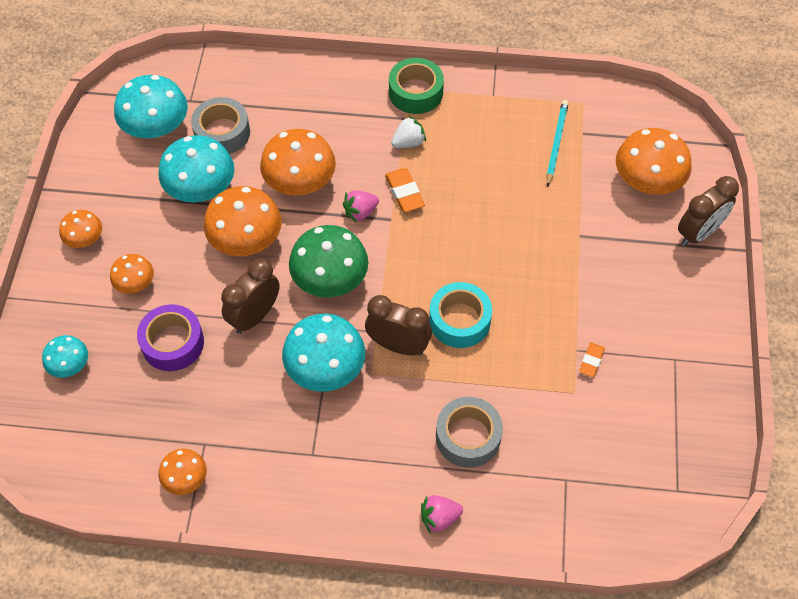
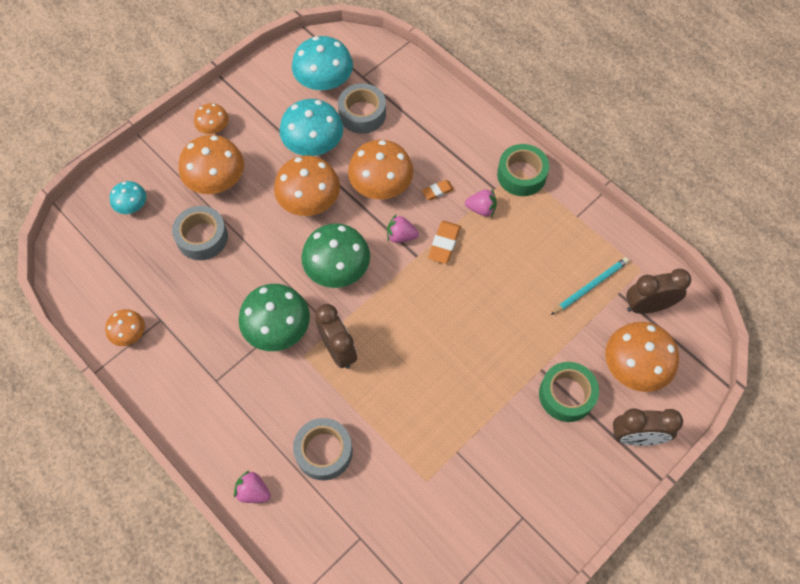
camera: 40 degrees right, 5 degrees up
orange mushroom [110,254,154,294] -> orange mushroom [179,135,244,194], size x1.81
purple tape [137,304,204,371] -> grey tape [172,206,228,260]
brown clock [221,258,280,334] -> brown clock moved to [626,269,691,314]
turquoise mushroom [282,314,365,392] -> green mushroom [238,284,310,351]
white strawberry [391,116,426,148] -> pink strawberry [465,189,497,217]
turquoise tape [429,282,492,348] -> none
orange eraser [579,343,605,377] -> orange eraser moved to [422,180,454,200]
none -> green tape [539,362,599,422]

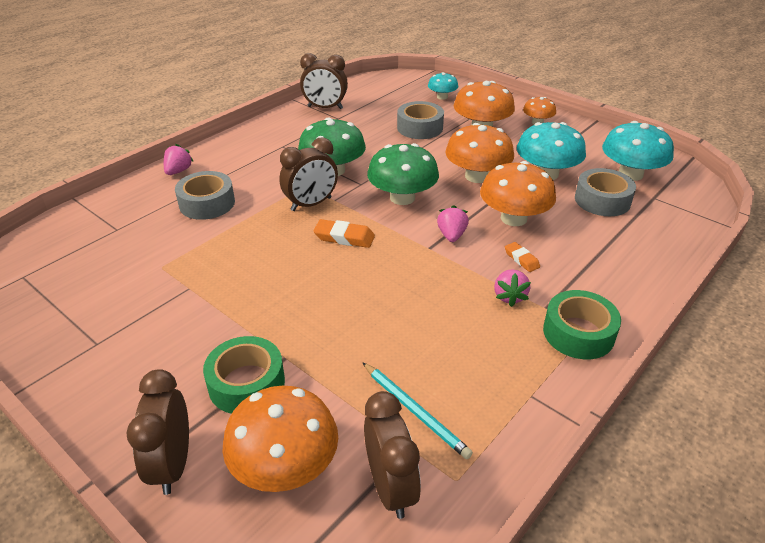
camera: 85 degrees right, 25 degrees down
orange mushroom [105,309,145,346] -> brown clock [300,53,348,109]
orange eraser [428,221,461,264] -> orange eraser moved to [314,219,375,248]

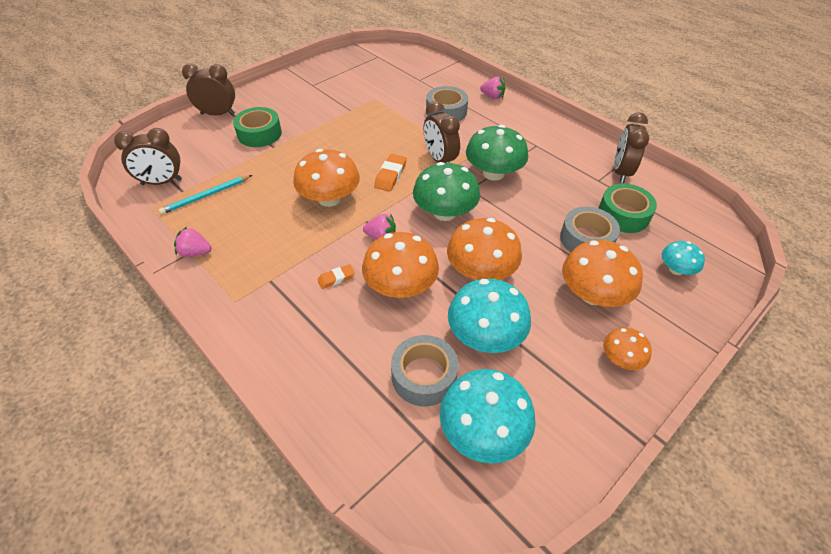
camera: 95 degrees right, 10 degrees up
orange mushroom [222,386,338,492] -> orange mushroom moved to [293,149,360,207]
pink strawberry [494,269,531,307] -> pink strawberry moved to [174,227,211,257]
green tape [543,290,621,359] -> green tape moved to [598,183,657,233]

